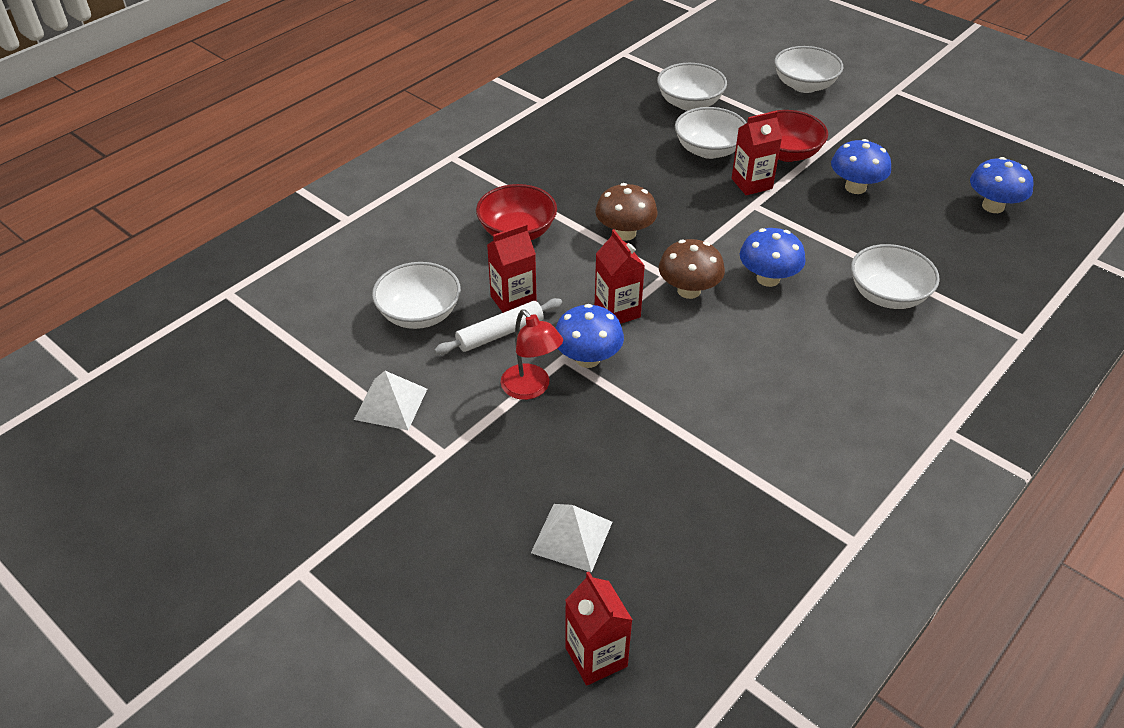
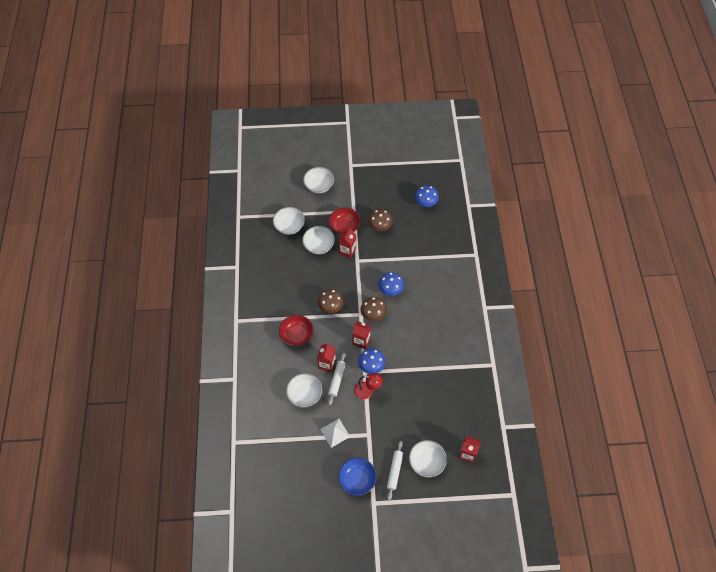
camera: 45 degrees left, 15 degrees up
white pyramid [531,504,612,573] -> none
blue mushroom [831,139,891,194] -> brown mushroom [368,209,393,231]
white bowl [851,244,940,309] -> white bowl moved to [409,440,447,477]
none -> blue bowl [338,458,377,496]
none -> white rolling pin [387,441,403,500]

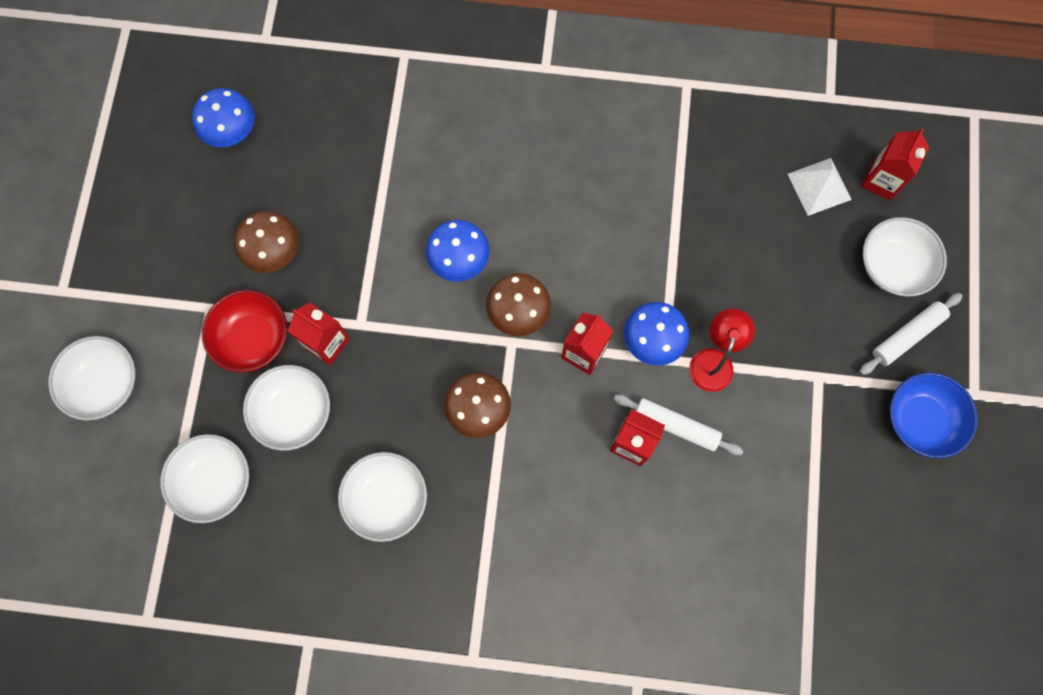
camera: 80 degrees left, 15 degrees up
red bowl [279,315,314,346] -> none
white bowl [286,373,322,407] -> white bowl moved to [338,452,427,542]
white pyramid [320,419,350,448] -> white pyramid moved to [788,158,852,216]
white rolling pin [387,441,403,500] -> white rolling pin turned 60 degrees counterclockwise [859,293,963,375]

